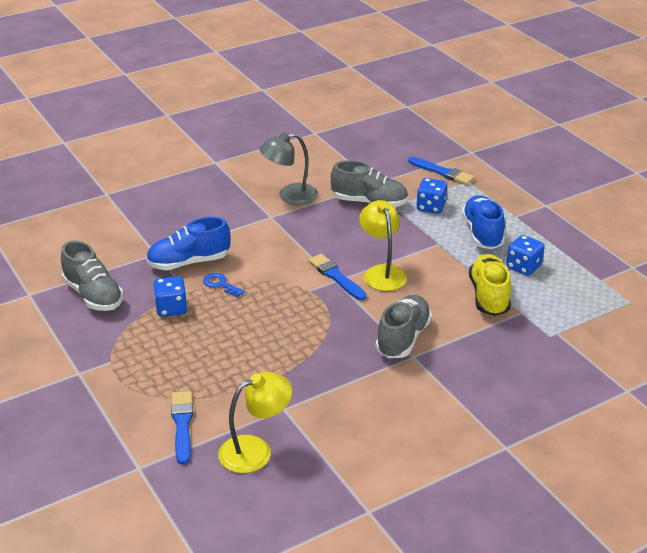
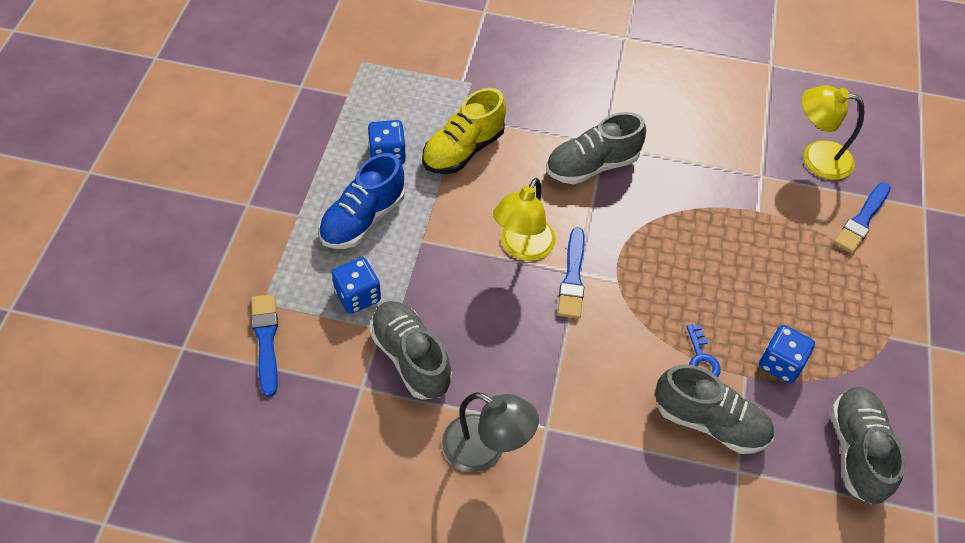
camera: 140 degrees left, 20 degrees up
blue shoe [146,217,231,270] -> grey shoe [655,364,774,454]

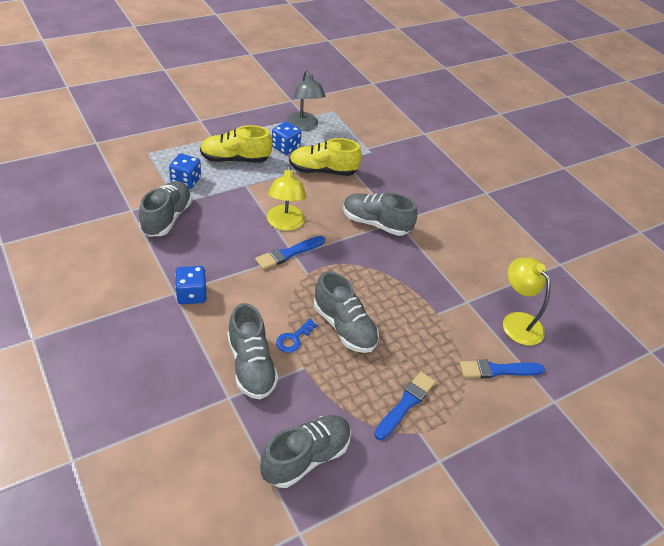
camera: 45 degrees right, 10 degrees down
blue brush [251,294,278,397] -> blue brush moved to [374,372,436,440]
blue shoe [319,153,405,249] -> yellow shoe [200,125,272,163]
grey lamp [442,392,539,472] -> grey lamp moved to [286,71,325,131]
yellow lamp [493,178,556,261] -> yellow lamp turned 75 degrees counterclockwise [267,164,306,231]
blue dice [759,325,815,383] -> blue dice moved to [175,266,207,304]
none -> grey shoe [314,271,379,353]

